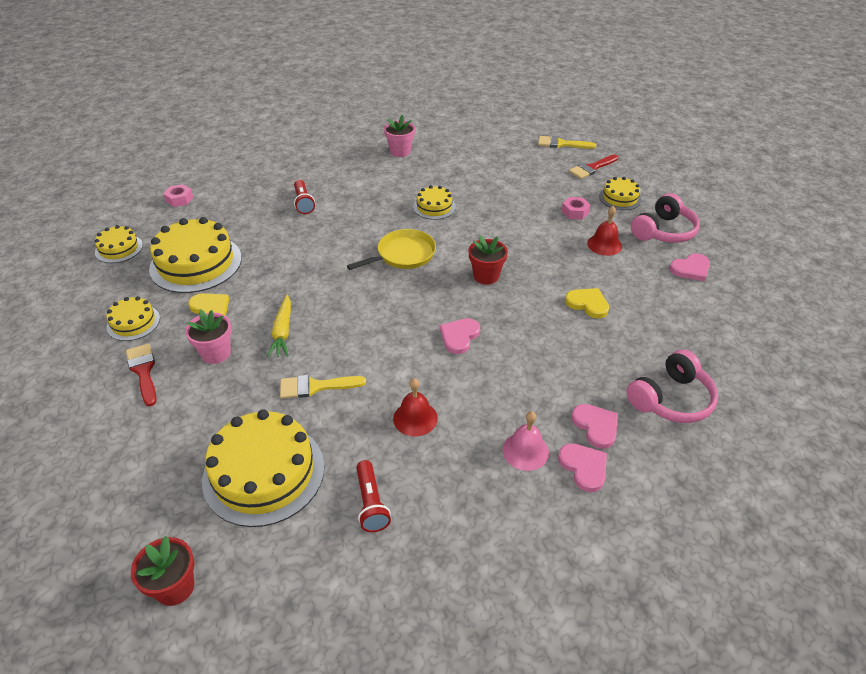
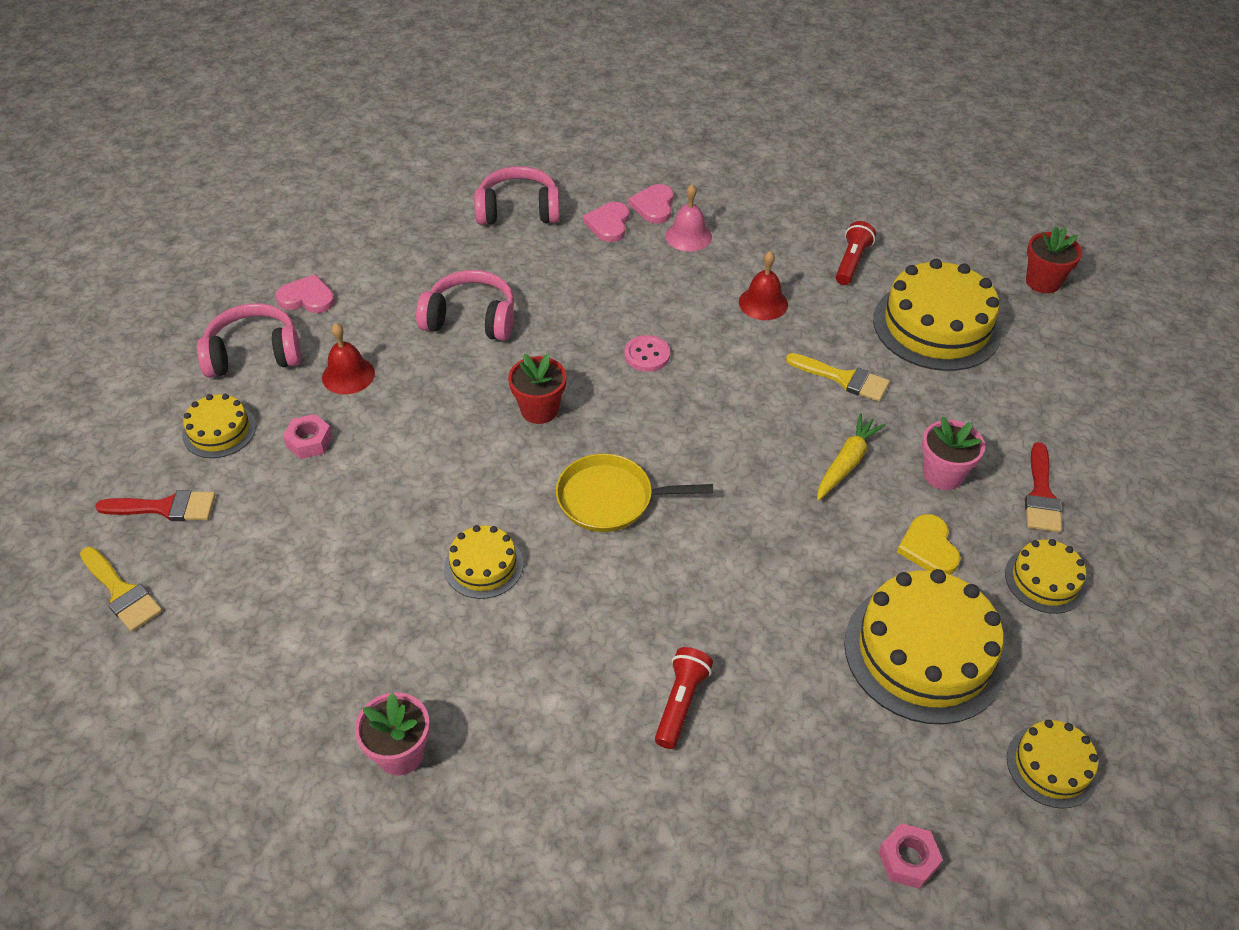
camera: 145 degrees left, 5 degrees up
pink heart [440,318,480,354] -> pink button [624,335,670,372]
yellow heart [565,288,609,318] -> pink headphones [416,270,514,341]

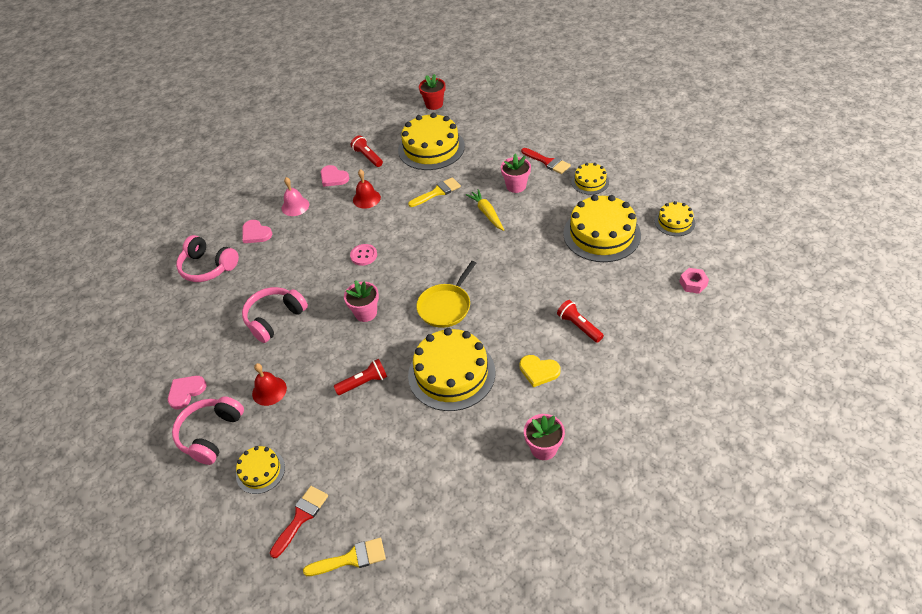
camera: 55 degrees left, 0 degrees up
pink nut [283,414,333,459] -> none
yellow cake [444,525,523,599] -> yellow cake [408,328,495,411], size x1.92
pink headphones [474,166,560,225] -> pink headphones turned 90 degrees counterclockwise [176,235,239,282]
red flower pot [508,353,566,424] -> pink flower pot [344,280,379,322]
pink heart [628,184,674,223] -> pink heart moved to [321,165,349,187]
yellow heart [897,514,961,575] -> yellow heart moved to [520,355,561,387]
none -> red flashlight [334,359,387,395]

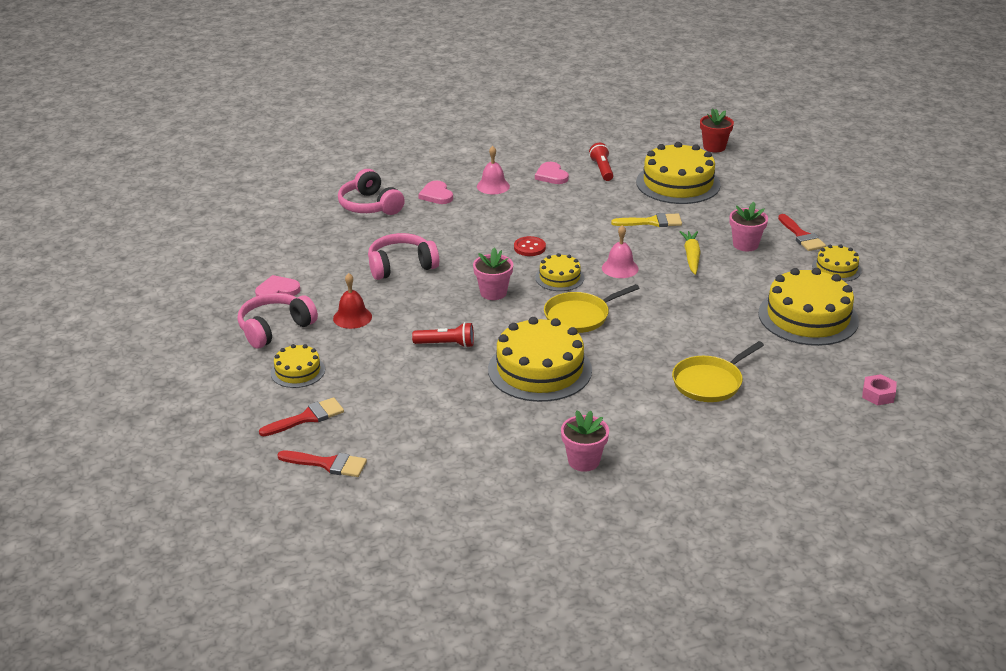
camera: 25 degrees right, 15 degrees down
yellow brush [303,538,386,576] -> red brush [277,451,367,477]
pink button [350,244,377,266] -> red button [514,236,546,256]
red bell [353,169,381,209] -> none
yellow heart [520,355,561,387] -> none
red flashlight [557,300,604,343] -> yellow pan [672,341,764,402]
yellow cake [655,201,695,236] -> yellow cake moved to [535,253,584,291]
none -> pink bell [602,225,639,278]

